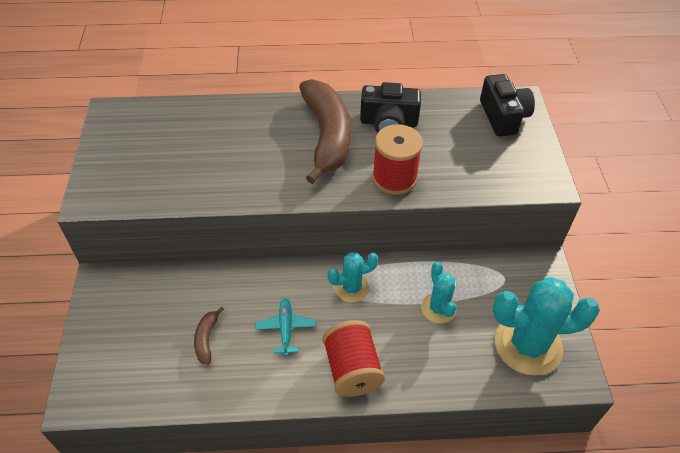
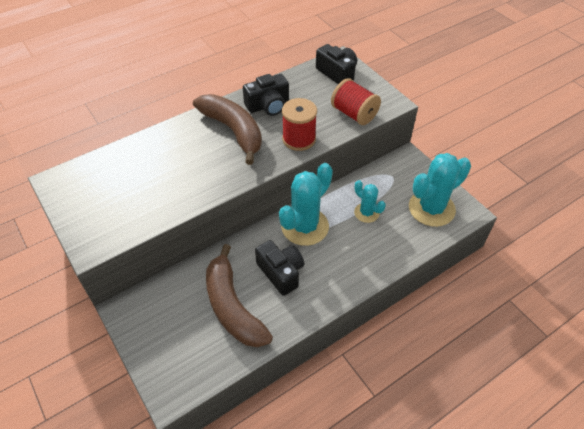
camera: 30 degrees left, 0 degrees up
brown banana [194,307,224,365] -> brown banana [206,244,273,347], size x2.40
turquoise plane [255,298,316,356] -> black camera [255,240,304,296]
red spool [323,320,385,397] -> red spool moved to [331,78,381,125]
turquoise cactus [328,252,378,303] -> turquoise cactus [279,163,333,246], size x1.84

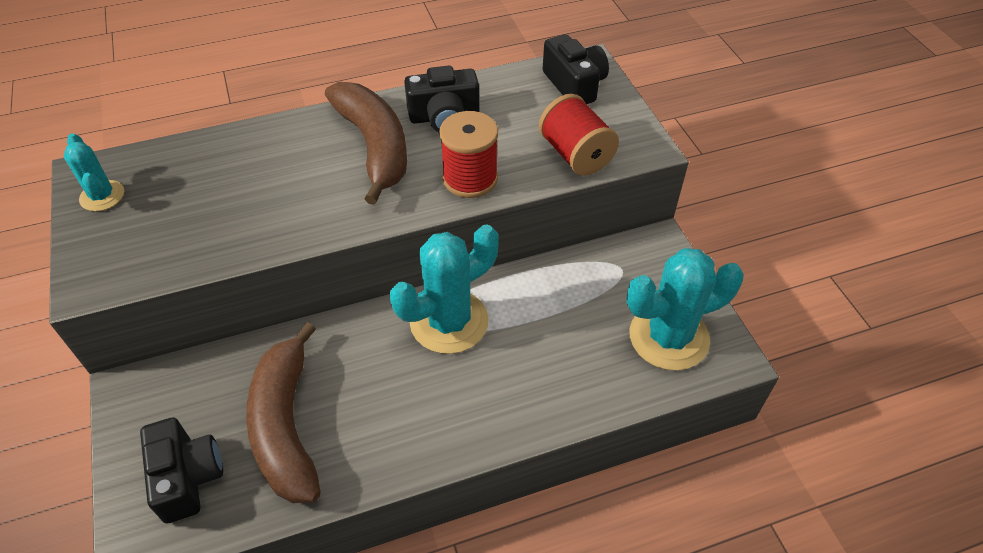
camera: 15 degrees right, 0 degrees up
black camera [255,240,304,296] -> black camera moved to [140,417,223,523]
turquoise cactus [354,180,386,223] -> turquoise cactus moved to [64,133,124,211]

